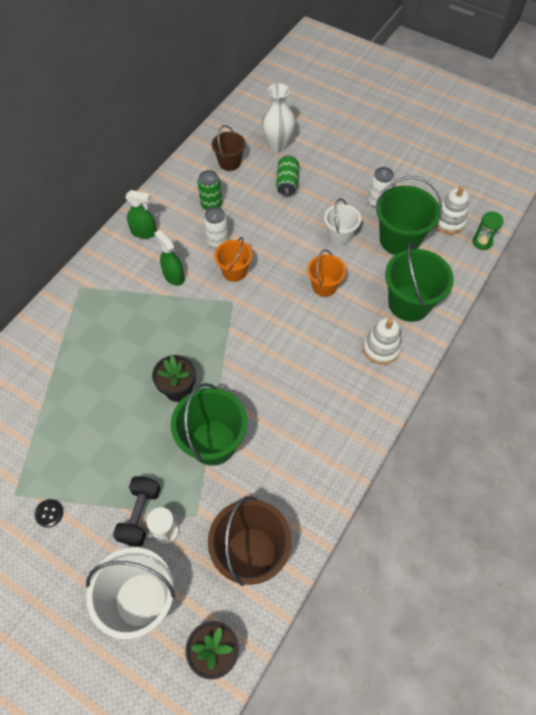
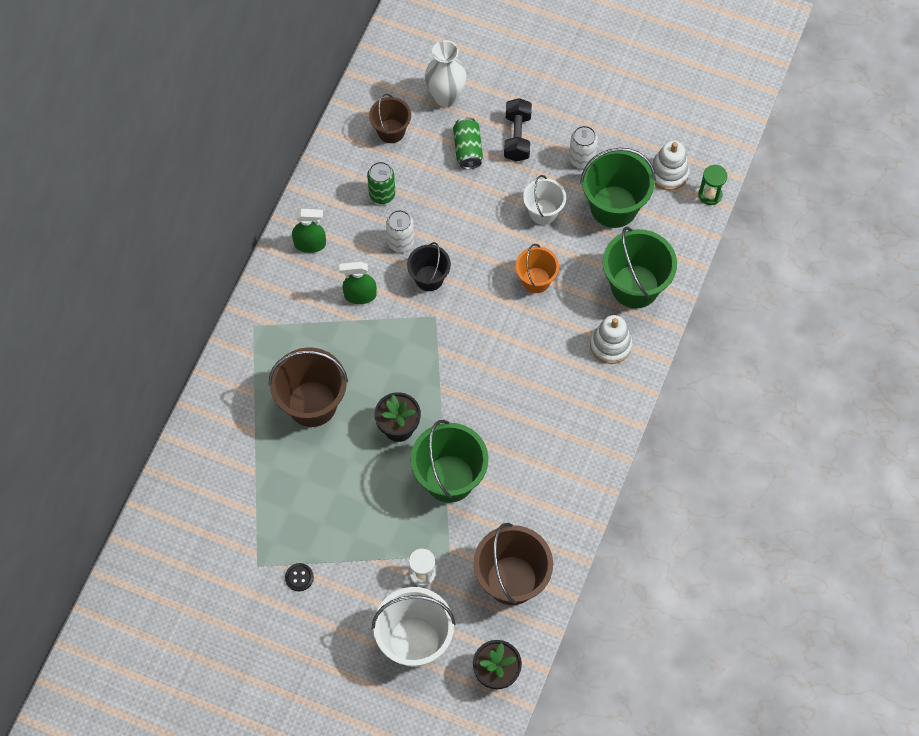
camera: 10 degrees left, 5 degrees up
black dumbbell [113,476,161,547] -> black dumbbell moved to [504,98,532,162]
green spray bottle [154,230,185,286] -> green spray bottle turned 45 degrees counterclockwise [339,262,377,304]
orange bucket [214,237,252,282] -> black bucket [407,242,451,291]
none -> brown bucket [269,347,348,427]

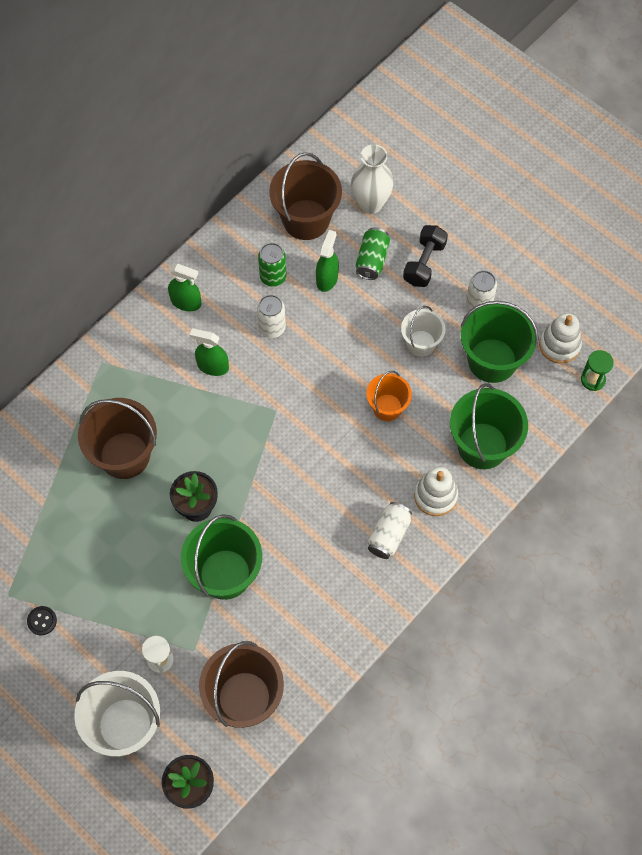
camera: 20 degrees right, 0 degrees up
brown bucket [369,94,411,143] -> brown bucket [269,152,342,240], size x1.68
black bucket [407,242,451,291] -> none
none -> green spray bottle [316,230,339,292]
none -> white can [367,502,412,559]

